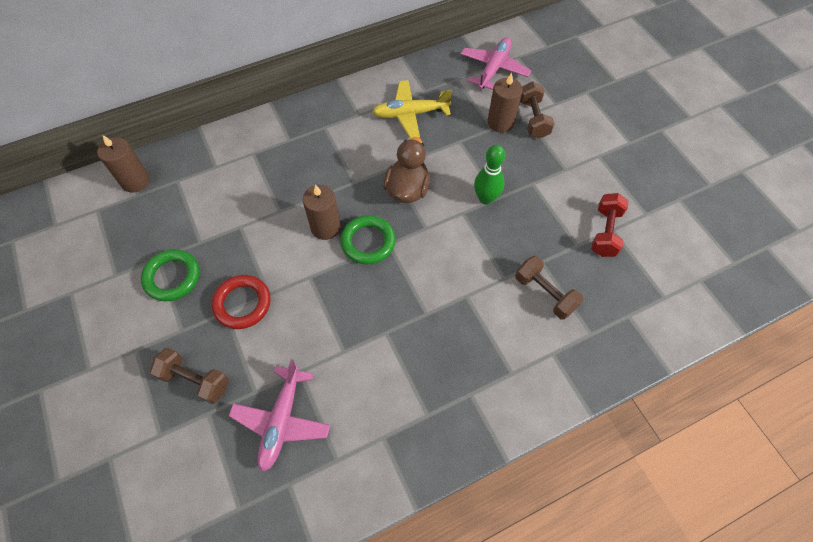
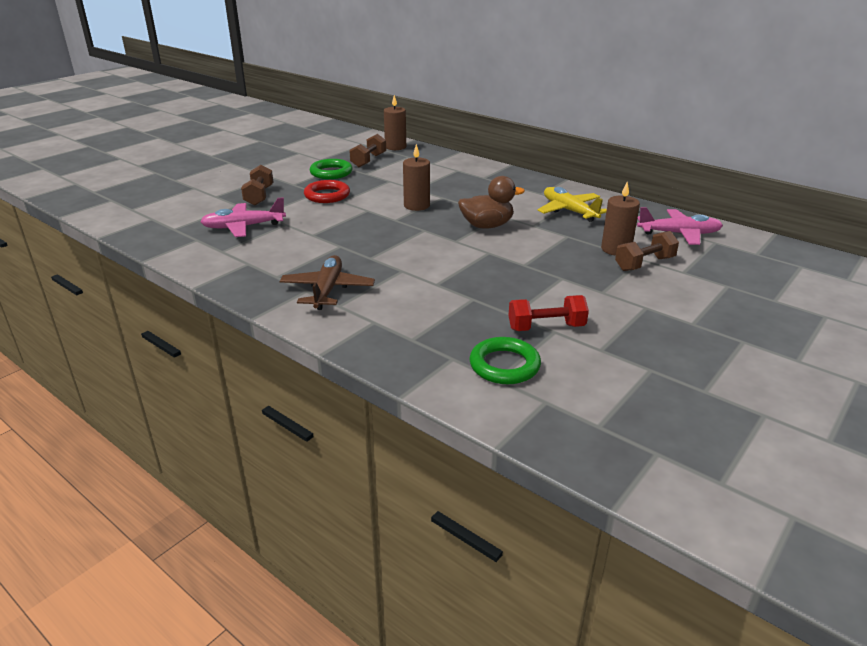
camera: 65 degrees right, 30 degrees down
green ring [340,215,396,264] -> green ring moved to [469,337,541,384]
green bowling pin [474,145,505,205] -> none
brown dumbbell [515,256,583,320] -> brown dumbbell moved to [349,134,386,167]
none -> brown plane [280,255,375,310]

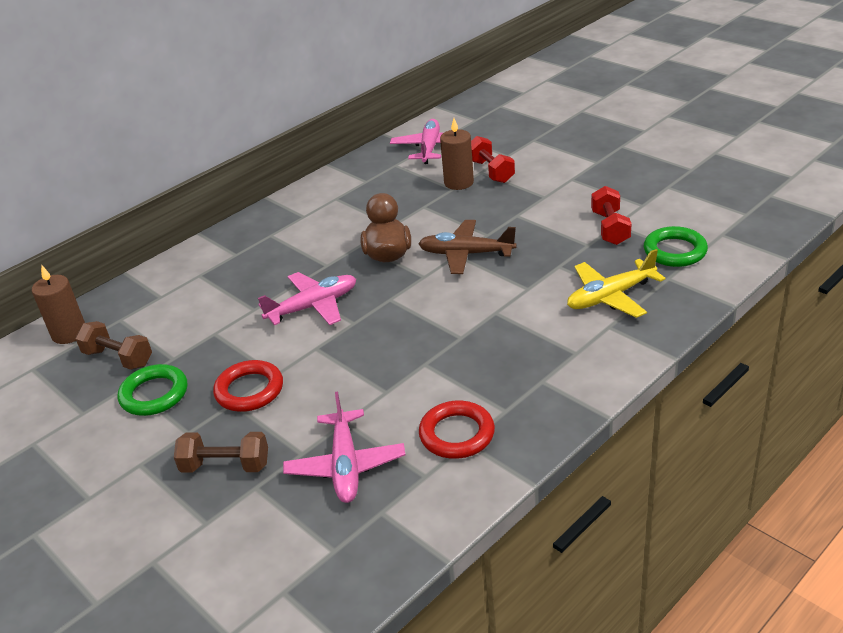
camera: 80 degrees left, 5 degrees up
brown plane [280,255,375,310] -> brown plane moved to [418,220,517,274]
brown candle [403,144,430,211] -> pink plane [258,272,356,325]
yellow plane [537,187,607,222] -> yellow plane moved to [567,249,665,318]
brown dumbbell [615,231,679,271] -> red dumbbell [471,136,515,183]
none -> red ring [419,401,495,459]

